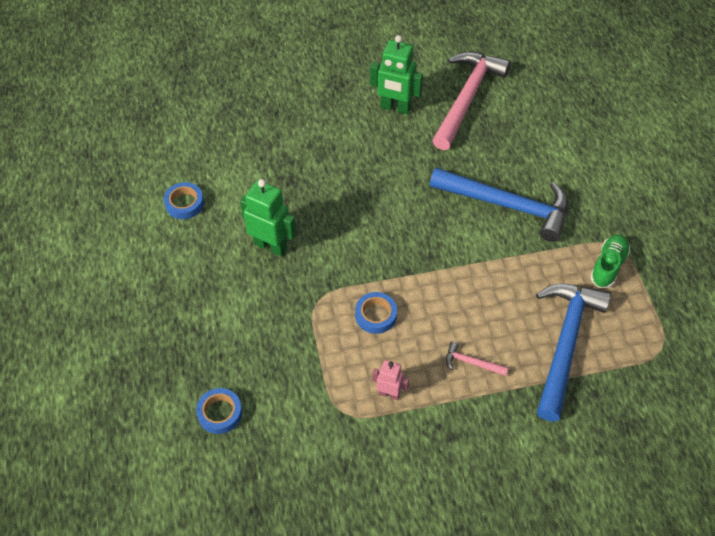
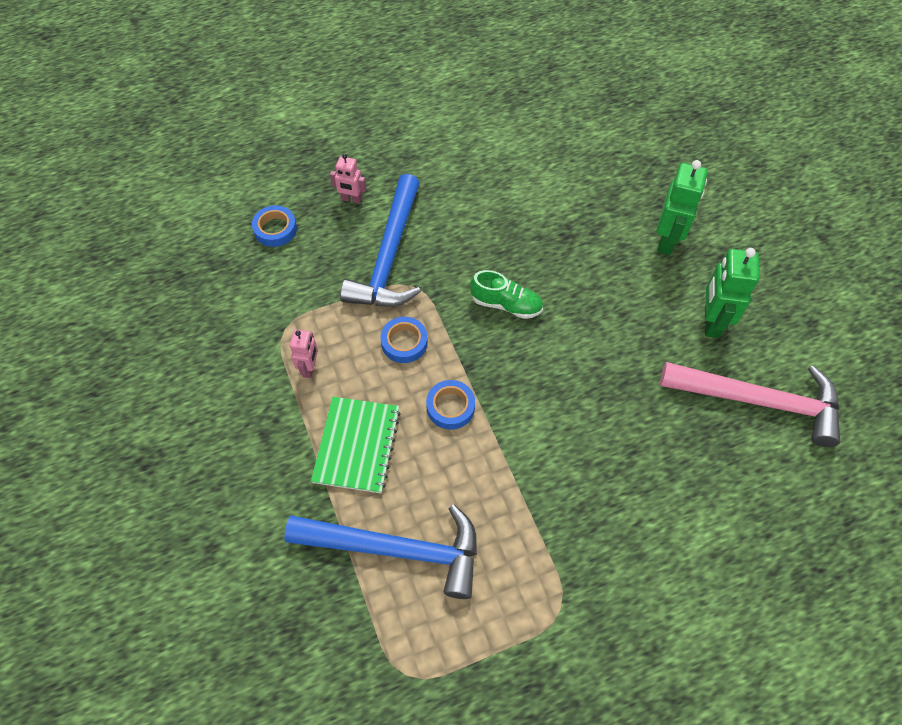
camera: 80 degrees right, 5 degrees up
blue tape [164,182,204,219] -> blue tape moved to [426,380,475,430]
green robot [240,179,296,257] -> green robot moved to [656,160,708,255]
blue hammer [430,168,568,242] -> blue hammer moved to [340,174,421,307]
pink hammer [446,341,509,376] -> green notebook [311,397,401,493]
green shoe [590,235,630,288] -> green shoe moved to [470,270,543,319]
none -> pink robot [330,154,366,204]

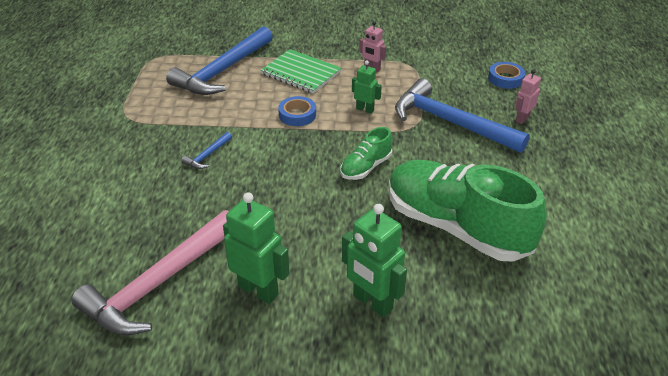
camera: 115 degrees right, 20 degrees down
blue tape [381,317,428,363] -> green robot [352,61,382,114]
none -> blue hammer [181,132,232,169]
none -> green shoe [389,160,547,262]

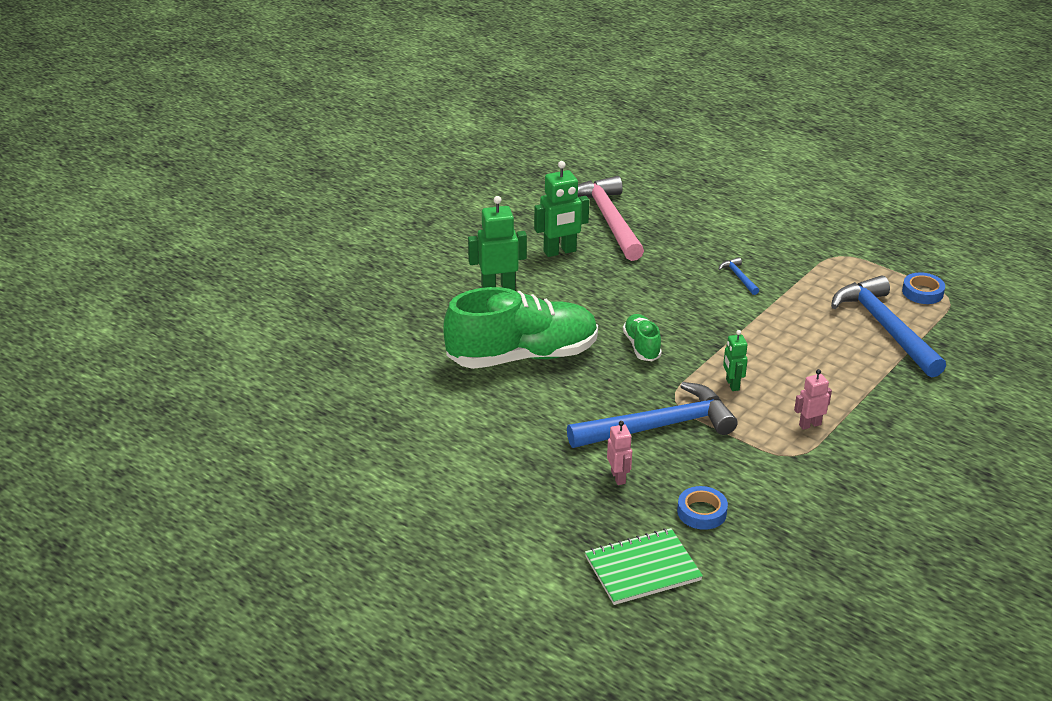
camera: 125 degrees right, 5 degrees down
green notebook [261,49,341,94] -> green notebook moved to [585,528,703,605]
blue tape [278,96,316,126] -> blue tape moved to [902,272,945,304]
green robot [352,61,382,114] -> green robot turned 105 degrees clockwise [723,330,748,391]

